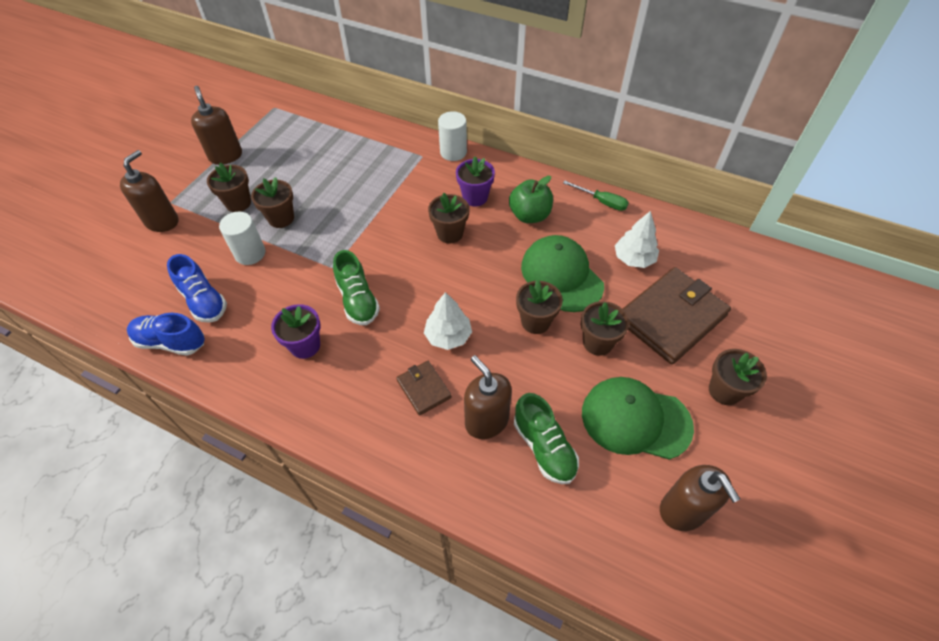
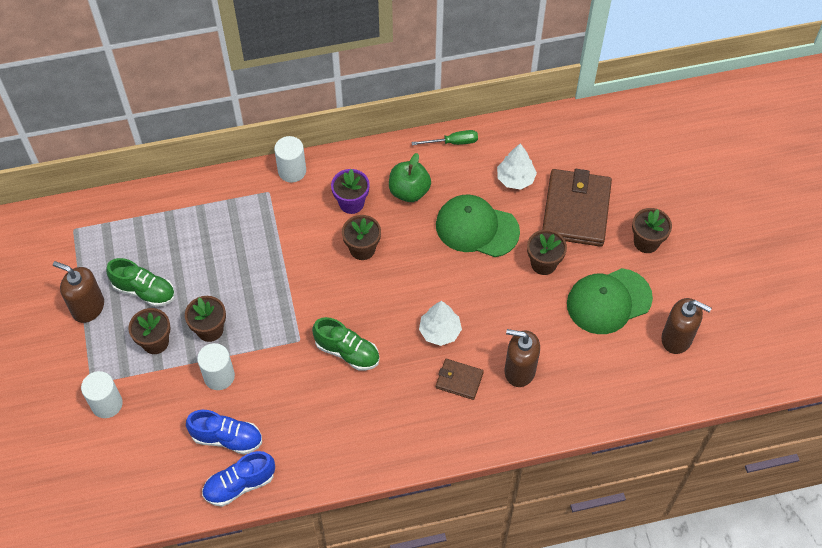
camera: 40 degrees left, 5 degrees up
brown soap dispenser [120,150,178,232] -> white cylinder [81,371,123,418]
purple flower pot [271,304,321,359] -> none
green shoe [514,393,579,484] -> green shoe moved to [106,258,175,307]
brown flower pot [516,279,563,334] -> none

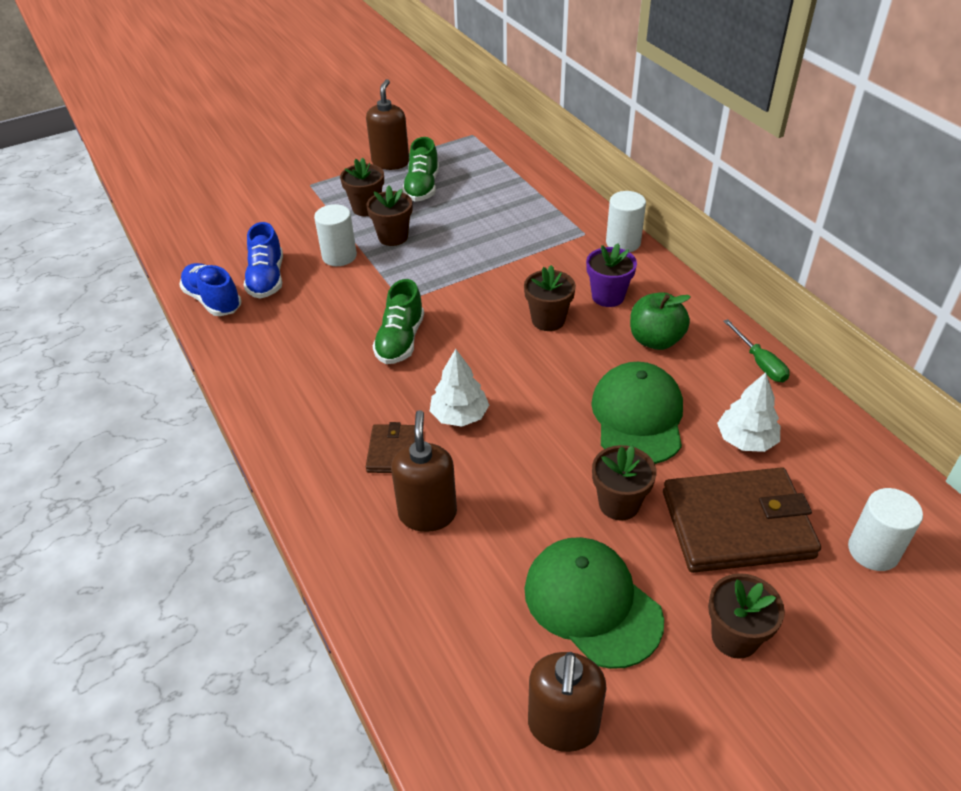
camera: 75 degrees right, 15 degrees down
white cylinder [81,371,123,418] -> white cylinder moved to [848,488,923,571]

